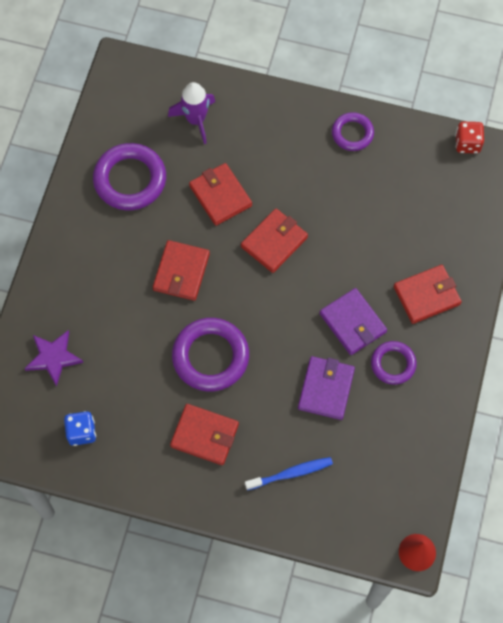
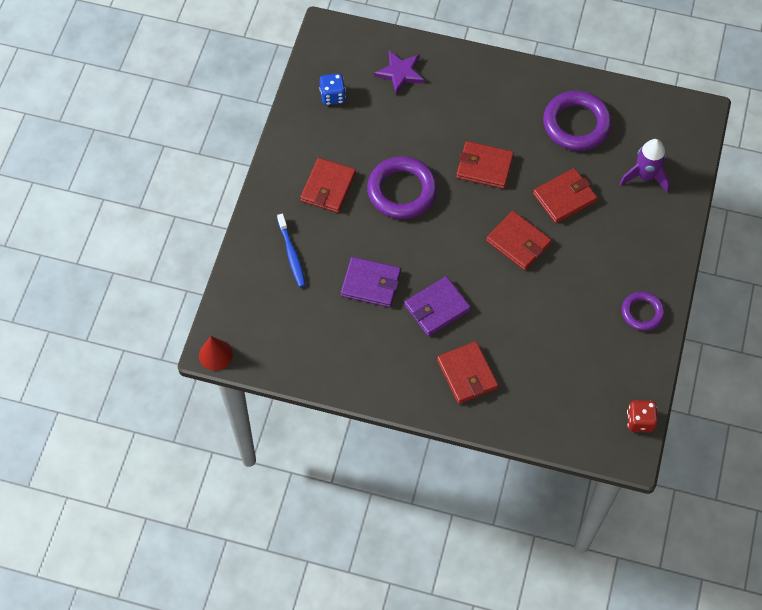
camera: 90 degrees right, 5 degrees down
purple ring [371,341,417,385] -> none

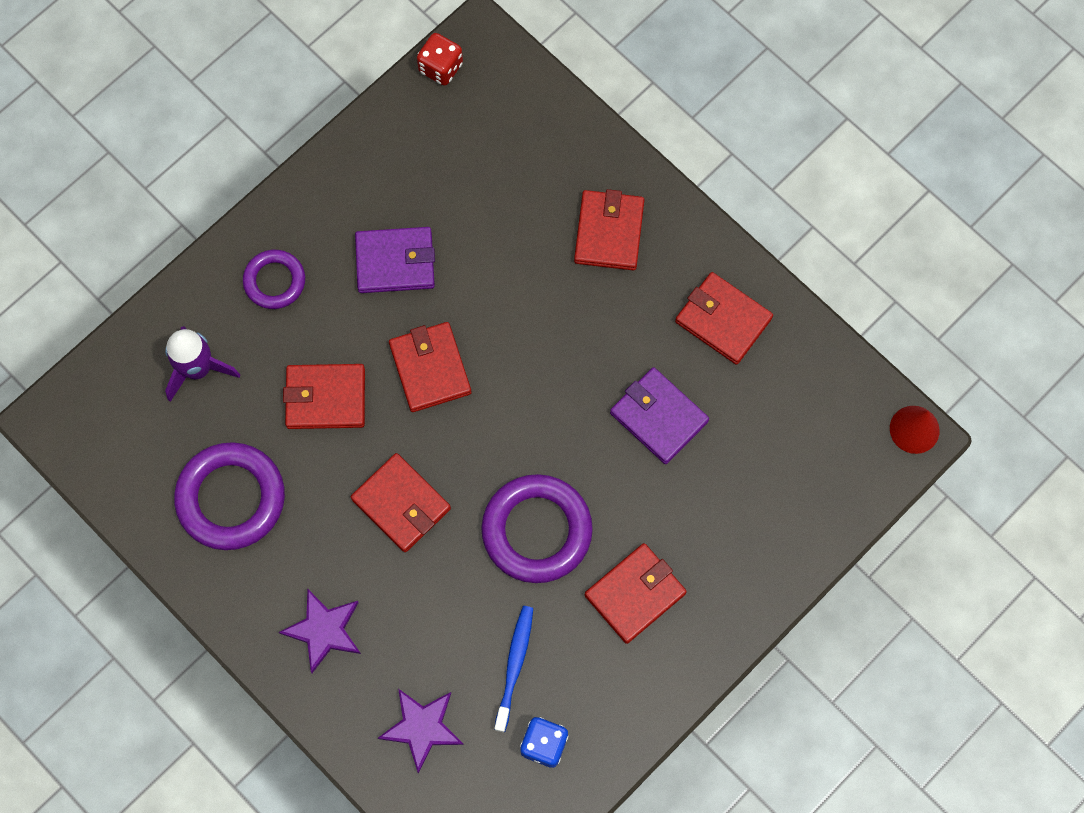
camera: 150 degrees left, 10 degrees up
blue toothbrush [277,214,306,287] -> blue toothbrush moved to [494,606,533,732]
purple wallet [404,276,471,336] -> purple wallet moved to [355,227,435,293]
purple ring [622,291,665,331] -> purple ring moved to [243,250,305,309]
none -> purple star [279,589,361,673]
none -> red wallet [675,272,773,365]

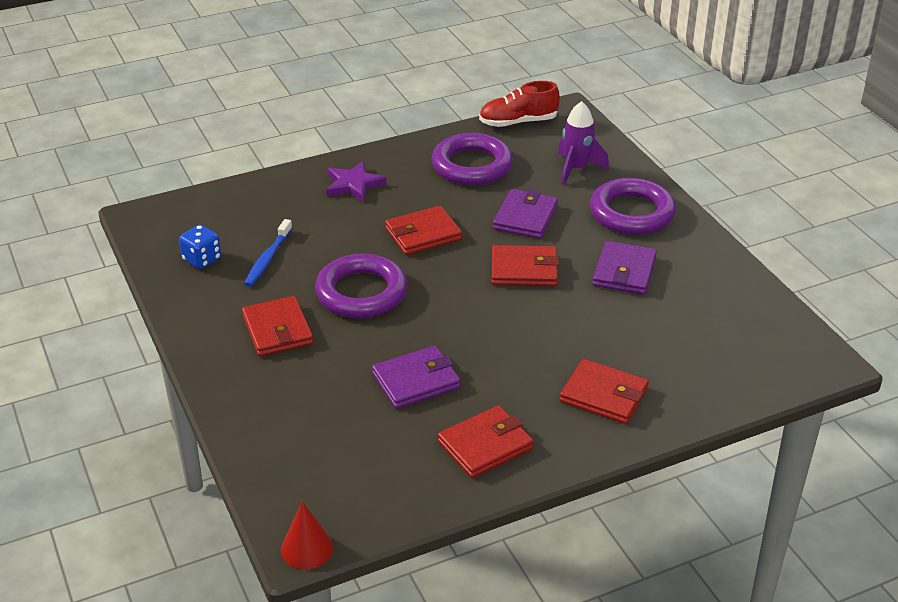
camera: 110 degrees right, 35 degrees down
purple ring [243,250,305,309] -> purple ring [590,178,676,235], size x1.70
red wallet [283,364,365,429] -> purple wallet [493,189,558,239]
purple star [378,689,464,773] -> none
red dice [417,33,463,86] -> none
blue toothbrush [494,606,533,732] -> blue toothbrush turned 75 degrees clockwise [244,219,292,287]
none -> red shoe [479,81,560,127]

